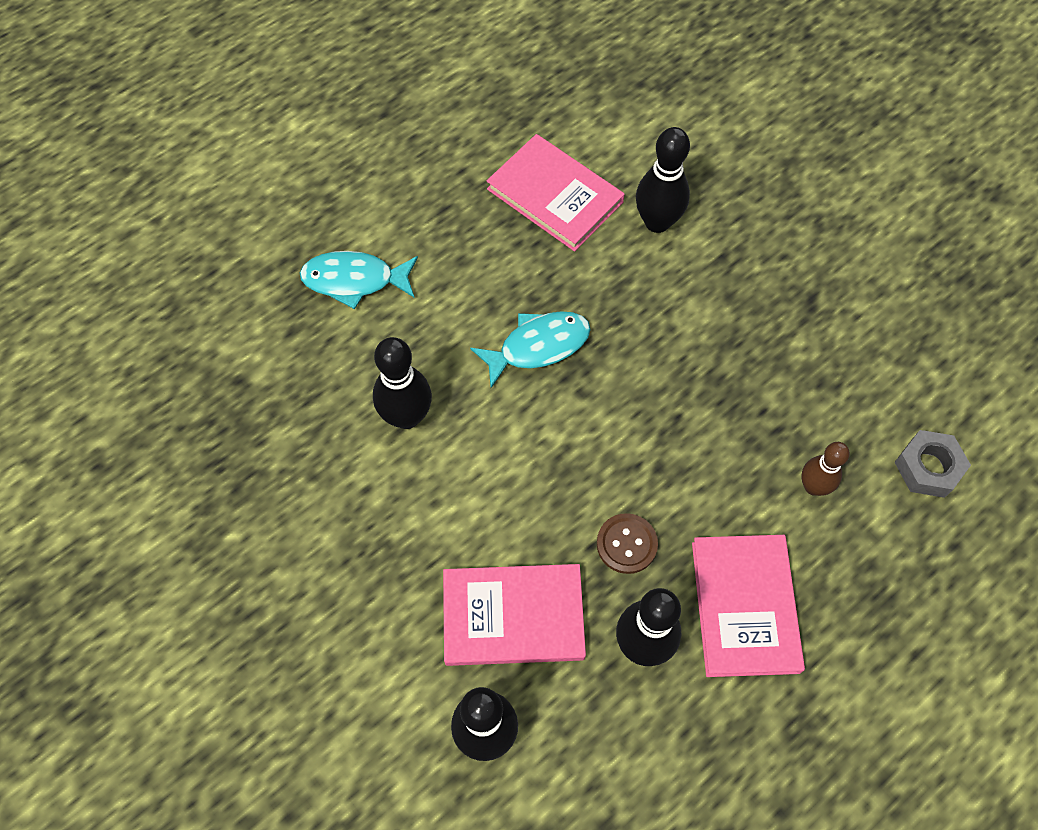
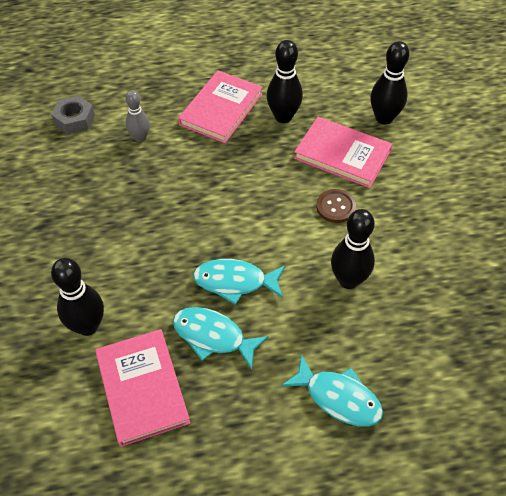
camera: 150 degrees left, 10 degrees down
brown button [597,513,658,574] -> brown button moved to [316,189,356,223]
brown bowling pin [801,442,850,496] -> grey bowling pin [125,90,150,142]
none -> turquoise fish [173,307,269,369]

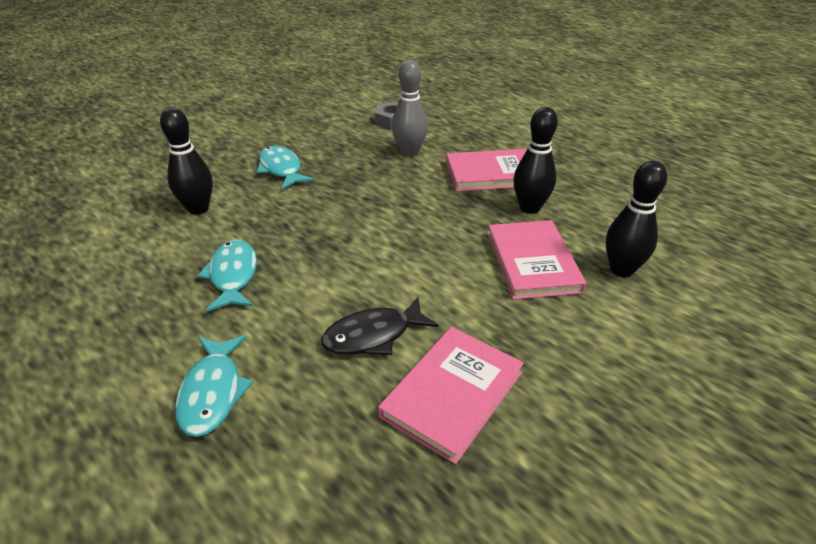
camera: 55 degrees right, 15 degrees down
pink book [95,329,190,447] -> pink book moved to [378,327,524,464]
grey bowling pin [125,90,150,142] -> grey bowling pin [392,60,428,157], size x1.54
turquoise fish [193,259,285,305] -> turquoise fish moved to [257,146,314,189]
brown button [316,189,356,223] -> none
black bowling pin [331,209,375,289] -> black fish [321,297,439,355]

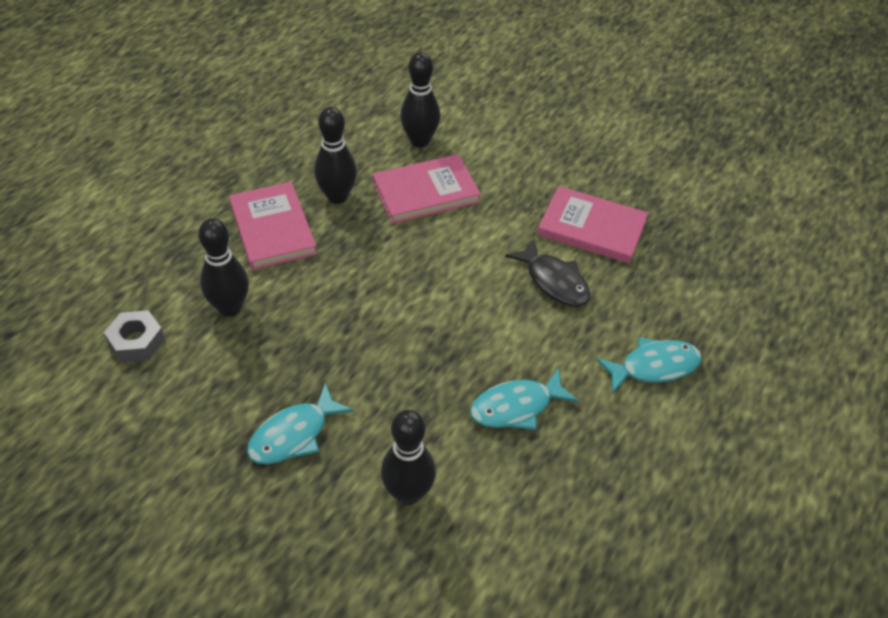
camera: 105 degrees left, 10 degrees up
grey bowling pin [392,60,428,157] -> black bowling pin [198,218,249,317]

